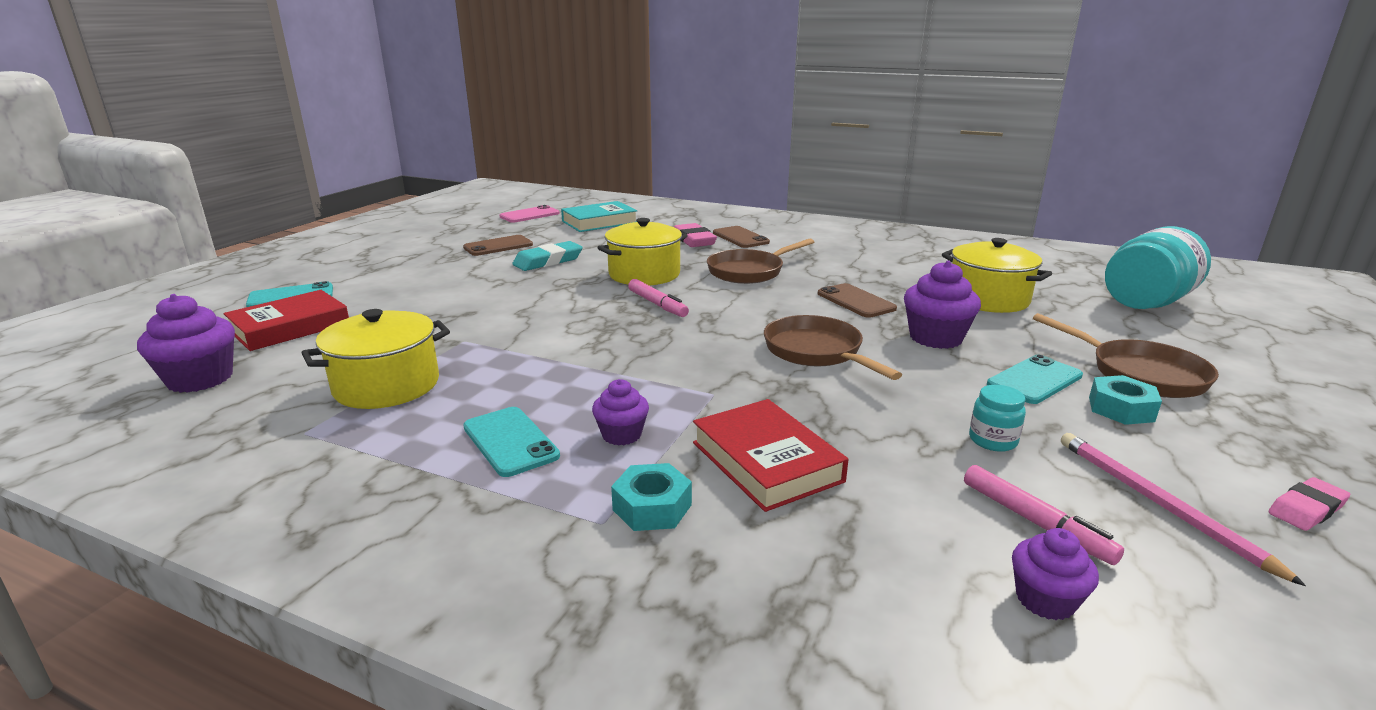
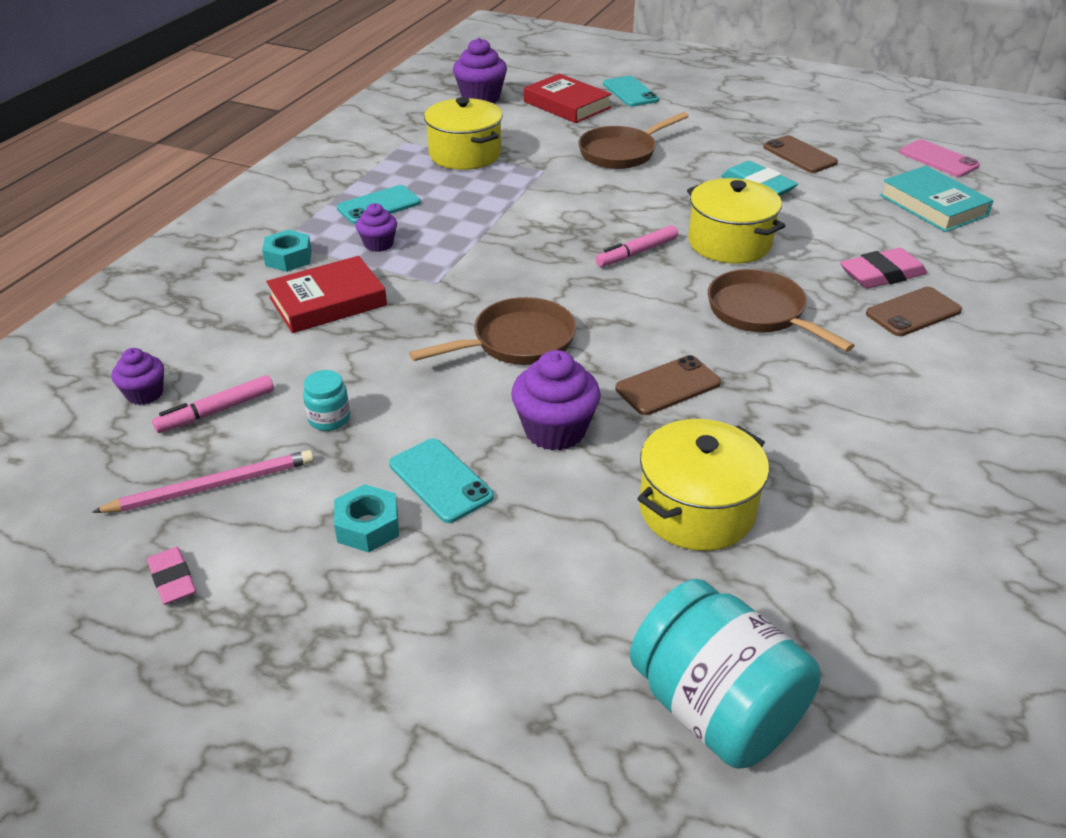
camera: 90 degrees right, 15 degrees up
brown pan [1033,313,1219,398] -> brown pan moved to [578,112,689,169]

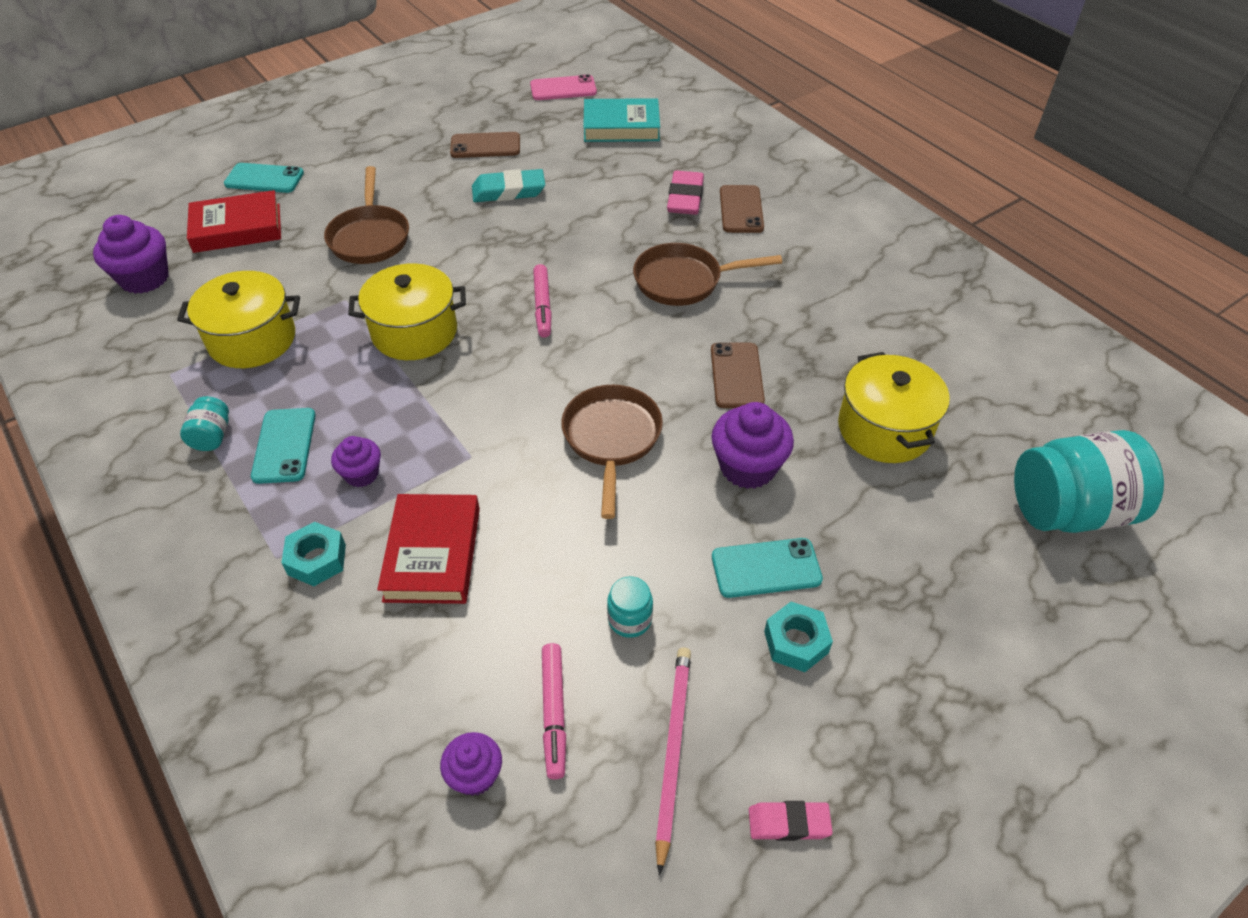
camera: 60 degrees left, 10 degrees up
yellow pot [687,178,785,264] -> yellow pot moved to [348,263,466,360]
none -> turquoise jar [180,396,229,451]

